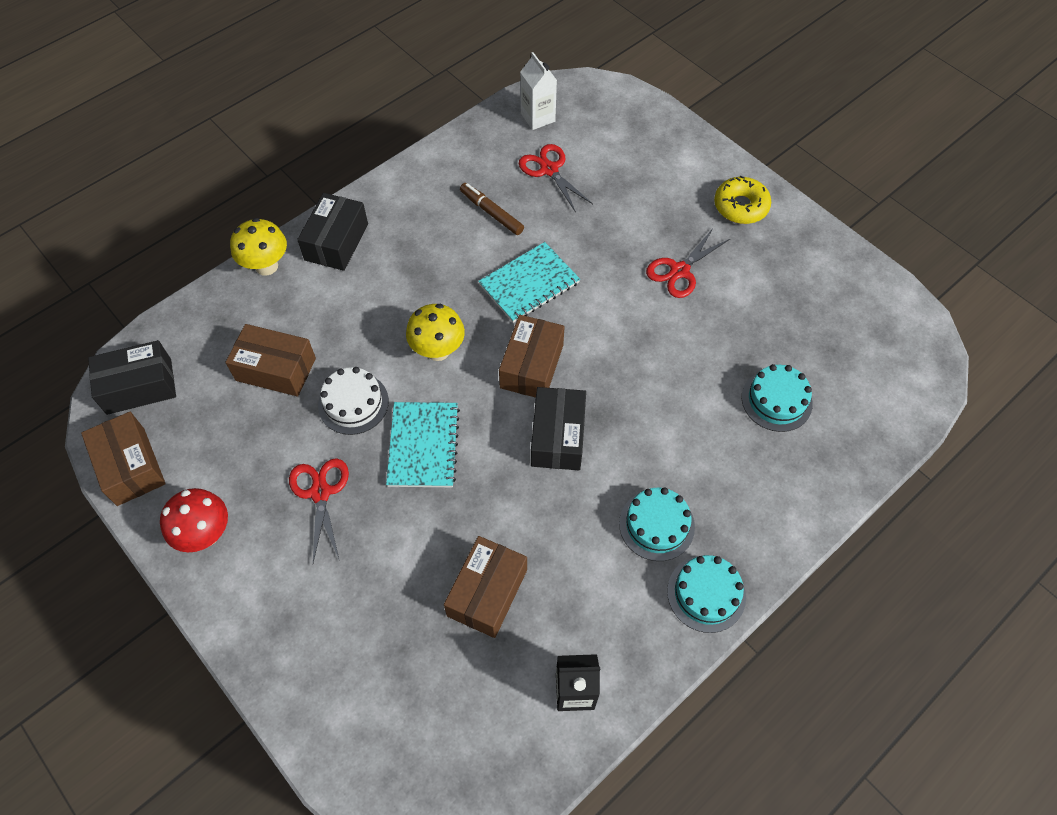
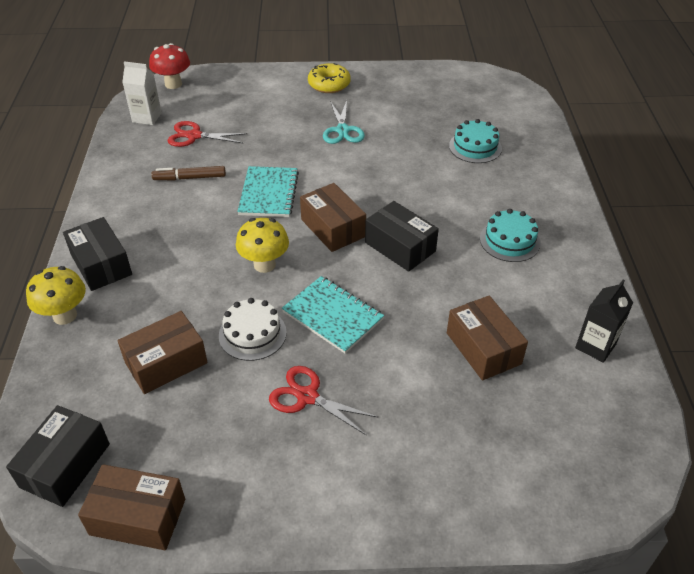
camera: 50 degrees left, 15 degrees down
red mushroom [160,488,228,552] -> red mushroom moved to [149,43,190,89]
red scissors [646,227,731,298] -> turquoise scissors [323,100,365,144]
turquoise cake [667,555,746,633] -> none

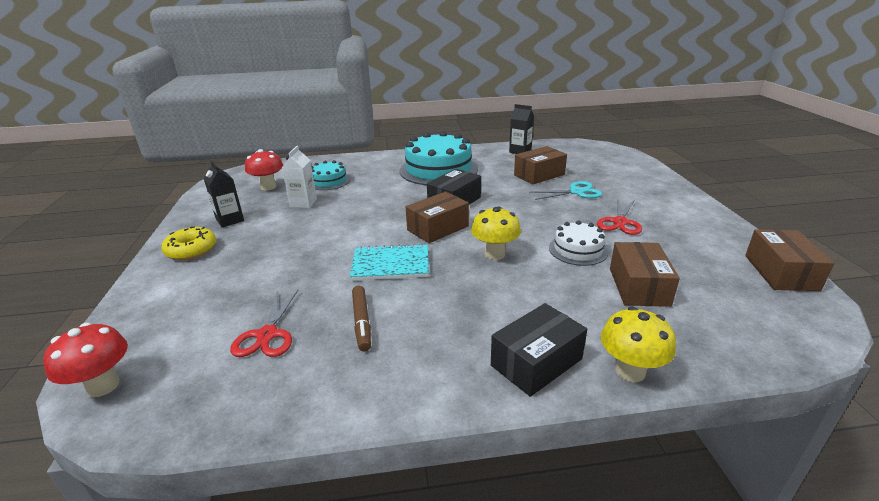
camera: 95 degrees left, 15 degrees down
black box [6,405,110,507] -> none
brown box [118,311,208,394] -> brown box turned 45 degrees clockwise [610,242,680,307]
white carton [122,61,162,125] -> white carton moved to [282,146,317,208]
turquoise notebook [282,276,384,354] -> none
turquoise scissors [323,100,365,144] -> turquoise scissors moved to [529,181,602,200]
turquoise cake [480,209,541,262] -> turquoise cake [399,131,478,185], size x1.91
none -> black carton [204,161,244,227]
none -> red mushroom [245,149,283,190]

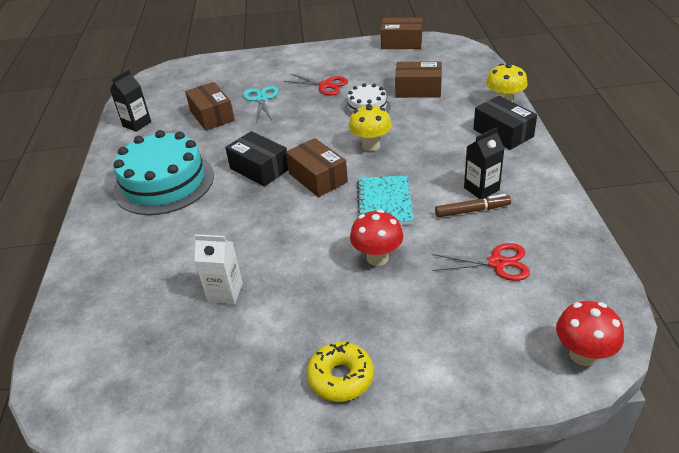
camera: 85 degrees left, 10 degrees up
black carton [204,161,244,227] -> black carton moved to [464,127,505,199]
red mushroom [245,149,283,190] -> red mushroom moved to [350,210,403,266]
turquoise cake [311,160,350,190] -> none

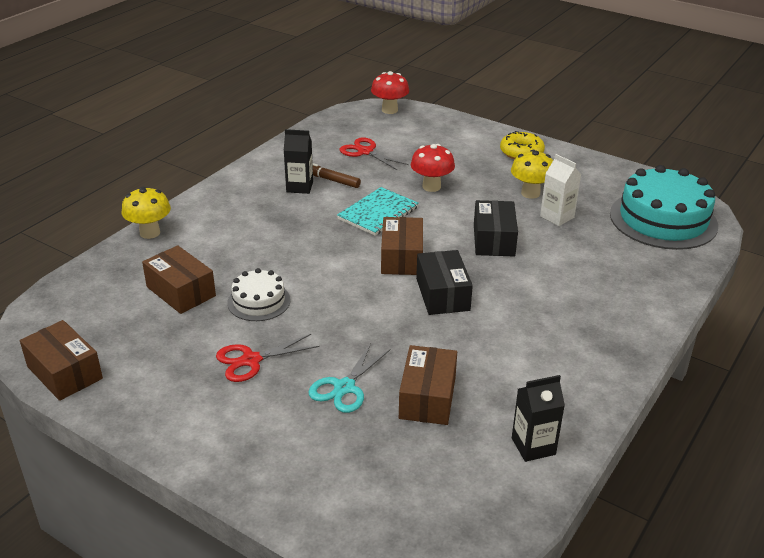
camera: 145 degrees left, 5 degrees down
turquoise cake [113,130,214,215] -> turquoise cake moved to [610,165,718,250]
red scissors [283,73,348,95] -> red scissors turned 90 degrees counterclockwise [216,334,320,382]
yellow mushroom [349,104,392,151] -> yellow mushroom moved to [511,150,553,199]
black box [474,96,537,150] -> black box moved to [474,200,518,256]

